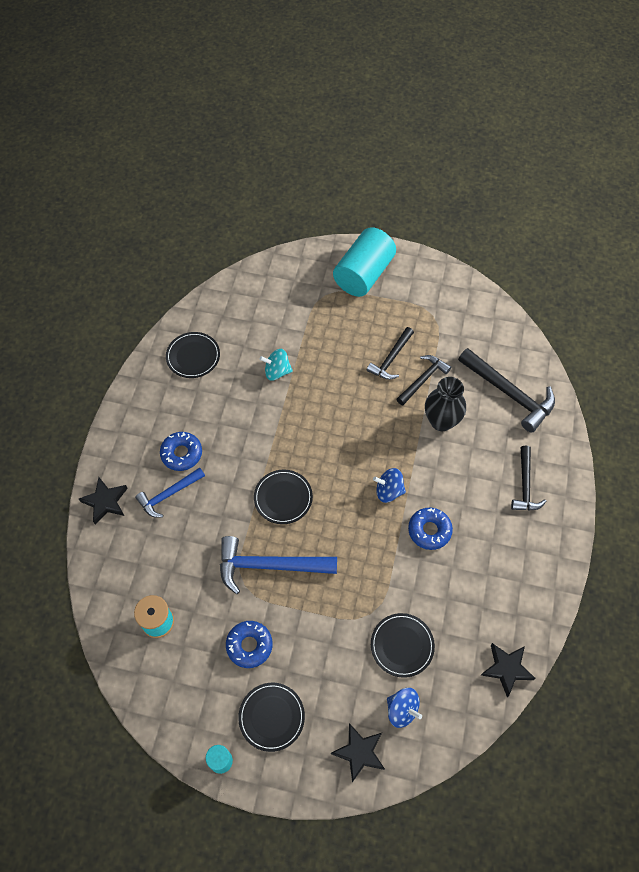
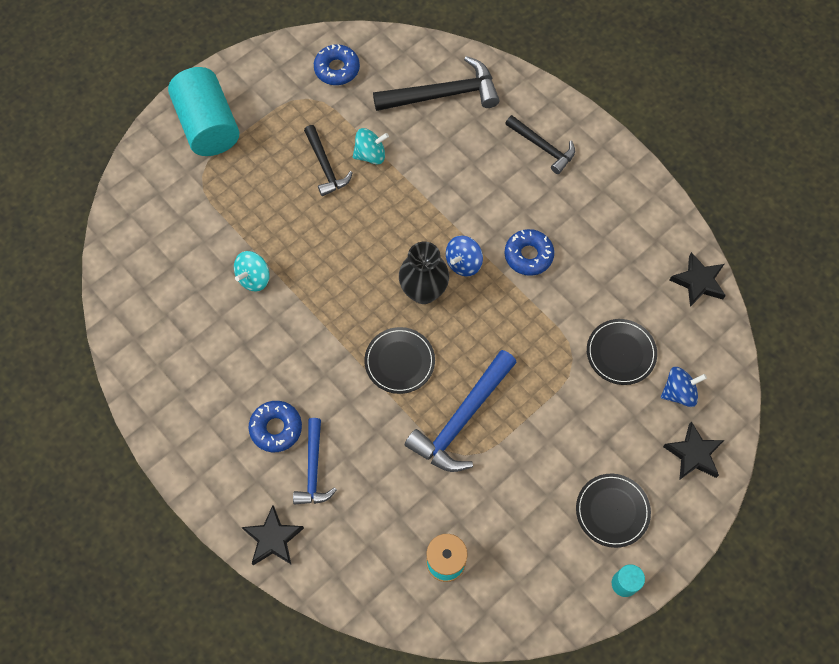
camera: 55 degrees left, 5 degrees up
black plate [166,332,220,378] -> none
blue donut [226,621,273,668] -> blue donut moved to [314,44,360,85]
black hammer [396,355,451,405] -> turquoise spinning top [353,128,389,164]
black vase [425,377,466,431] -> black vase moved to [399,242,449,304]

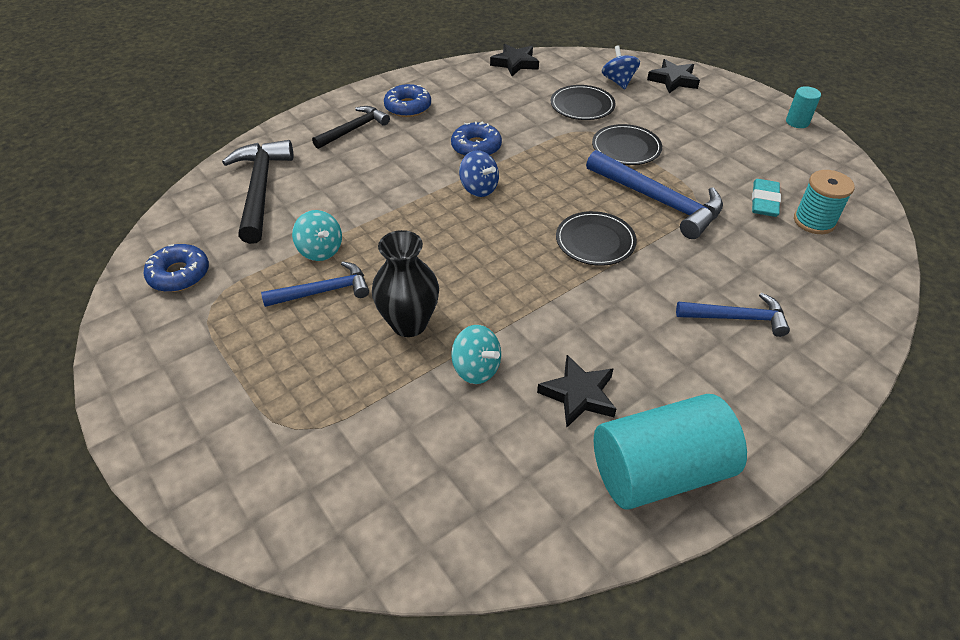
camera: 85 degrees left, 20 degrees down
turquoise cylinder [168,67,239,156] -> turquoise cylinder moved to [594,394,747,510]
black star [241,505,304,565] -> black star moved to [537,355,616,428]
blue donut [249,401,302,452] -> blue donut moved to [384,84,431,117]
black hammer [304,125,353,196] -> blue hammer [261,261,369,307]
turquoise spinning top [353,128,389,164] -> turquoise spinning top turned 150 degrees clockwise [292,210,342,261]
black vase [399,242,449,304] -> black vase moved to [372,230,439,337]
black plate [576,474,651,548] -> black plate moved to [592,124,662,165]
none -> turquoise eraser [752,179,781,217]

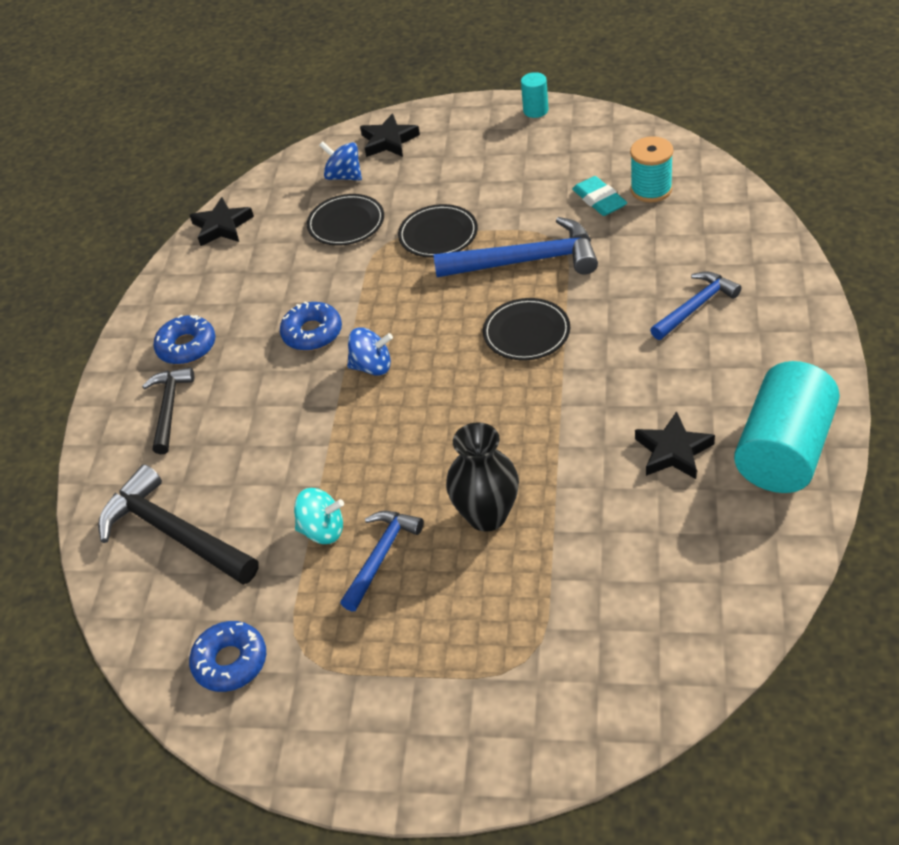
camera: 40 degrees left, 0 degrees up
turquoise spinning top [451,325,501,384] -> none

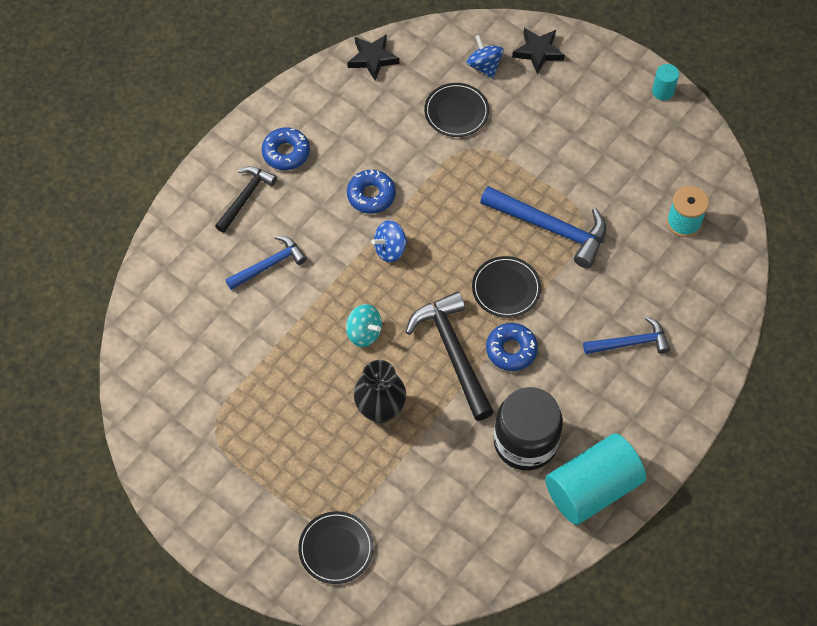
camera: 25 degrees right, 15 degrees up
black hammer [98,464,258,585] -> black hammer moved to [406,292,494,421]
blue donut [189,621,266,692] -> blue donut moved to [486,323,538,371]
turquoise spinning top [294,488,344,544] -> turquoise spinning top moved to [346,304,382,347]
blue hammer [340,511,423,612] -> blue hammer moved to [226,236,307,290]
blue spinning top [347,327,393,376] -> blue spinning top turned 120 degrees clockwise [371,220,408,262]
black plate [398,204,478,258] -> black plate moved to [298,511,374,584]
turquoise eraser [572,176,627,216] -> none
black star [635,411,715,479] -> black jar [494,387,563,471]

